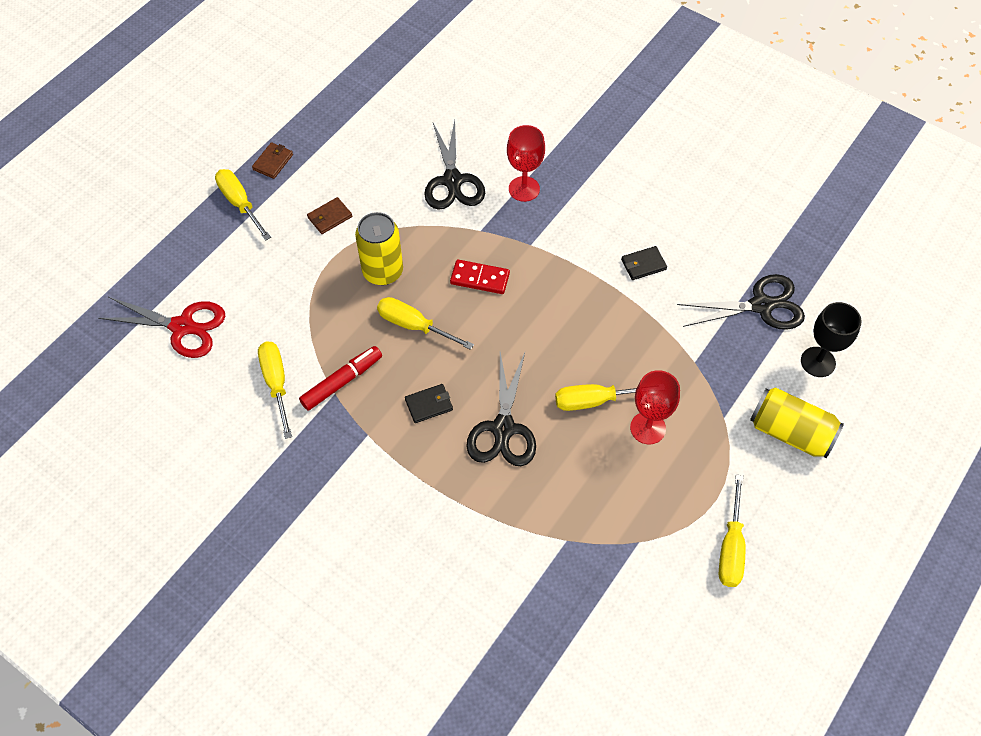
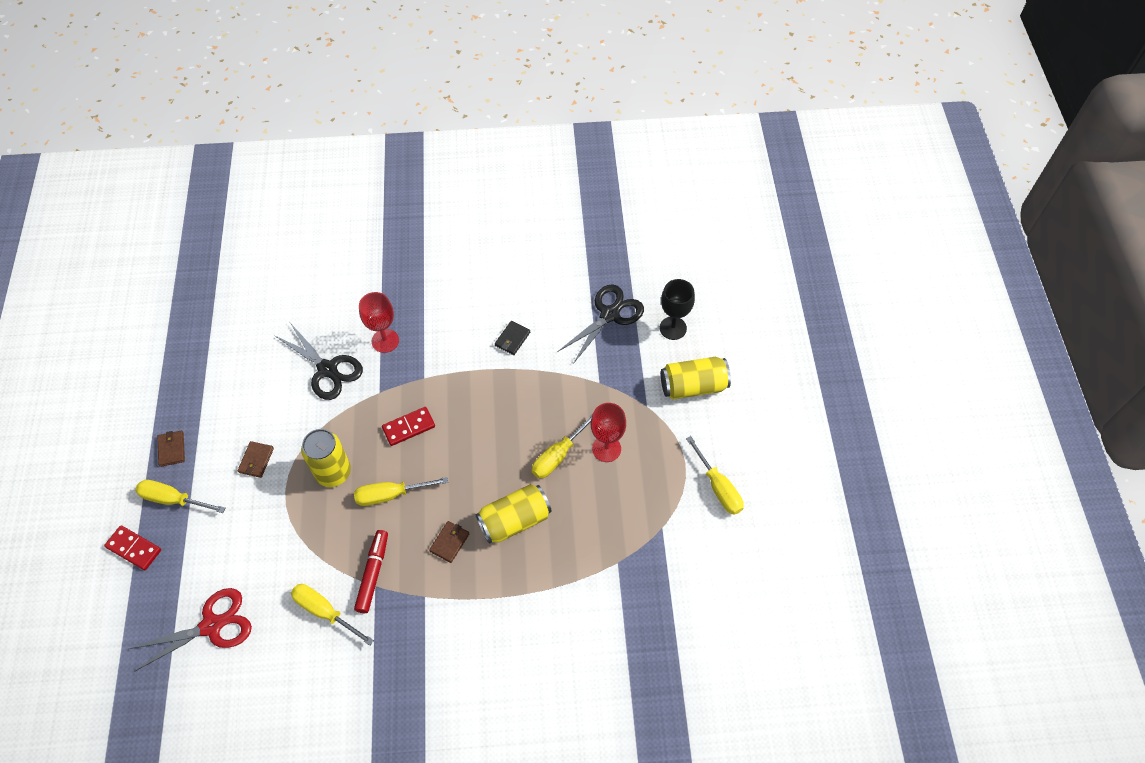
camera: 40 degrees left, 0 degrees up
black wallet [405,384,453,423] -> brown wallet [429,521,470,563]
black scissors [466,352,536,466] -> yellow can [475,484,552,544]
none -> red domino [104,525,161,570]

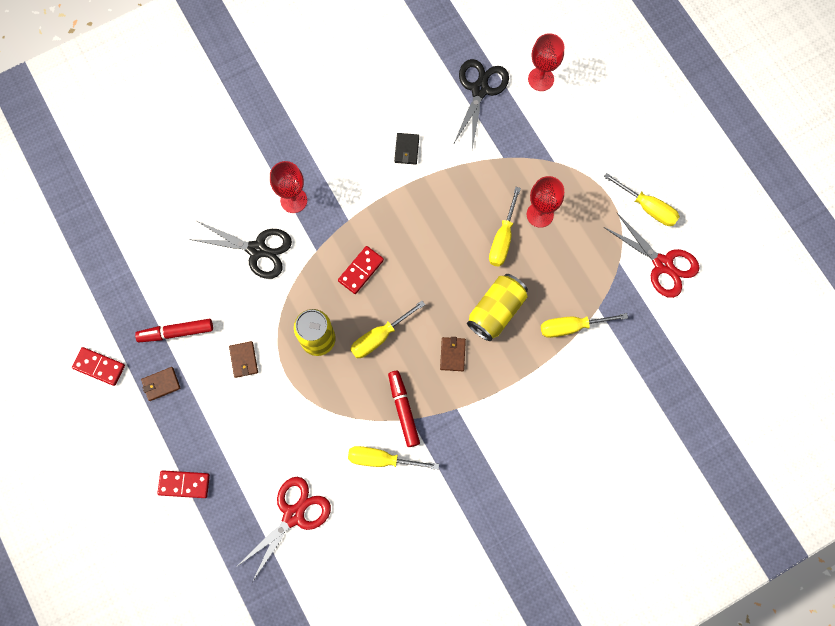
camera: 25 degrees left, 15 degrees up
yellow screwdriver [135,480,225,513] -> yellow screwdriver moved to [541,313,628,338]
brown wallet [158,431,185,467] -> brown wallet turned 75 degrees counterclockwise [141,367,181,401]
black goblet [660,279,695,340] -> red goblet [528,33,564,91]
yellow can [661,357,731,400] -> none
none -> red domino [72,347,125,386]
none -> red marker [135,319,213,342]
none -> red scissors [604,213,700,298]

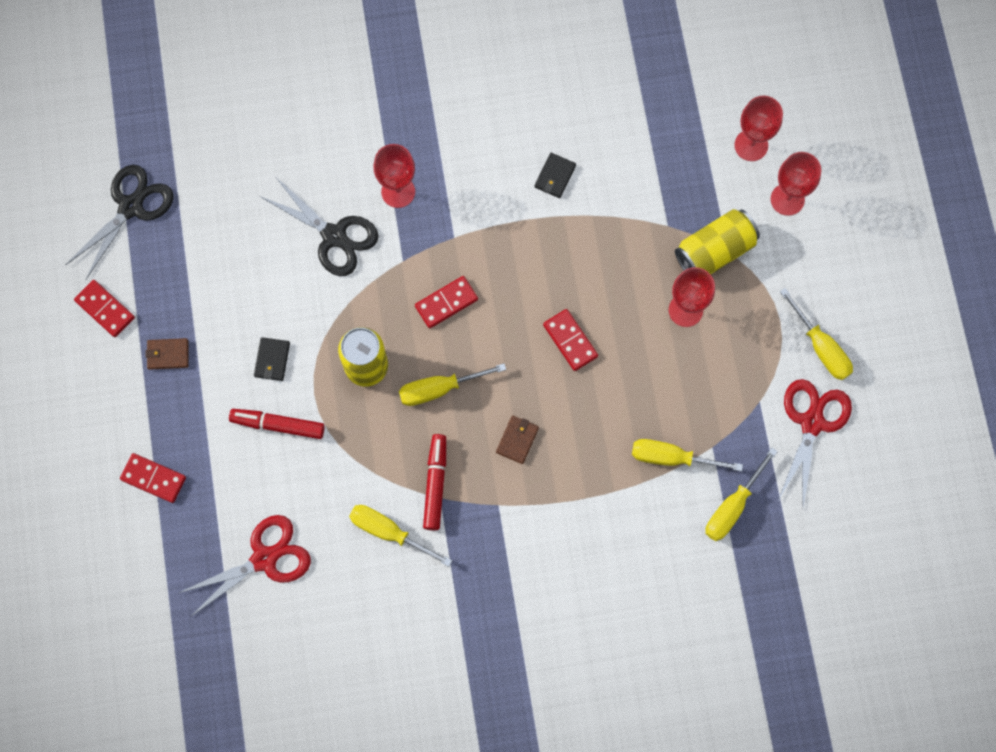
camera: 20 degrees right, 0 degrees up
red marker [135,319,213,342] -> red marker moved to [229,409,325,439]
brown wallet [229,341,258,378] -> black wallet [254,337,290,381]
black scissors [453,59,509,150] -> black scissors moved to [66,165,173,279]
yellow can [467,274,528,341] -> yellow can moved to [675,209,760,274]
yellow screwdriver [489,187,521,267] -> yellow screwdriver moved to [706,448,778,541]
red scissors [604,213,700,298] -> red scissors turned 135 degrees counterclockwise [778,379,852,507]
none -> red domino [543,309,598,371]
none -> red goblet [771,152,821,216]

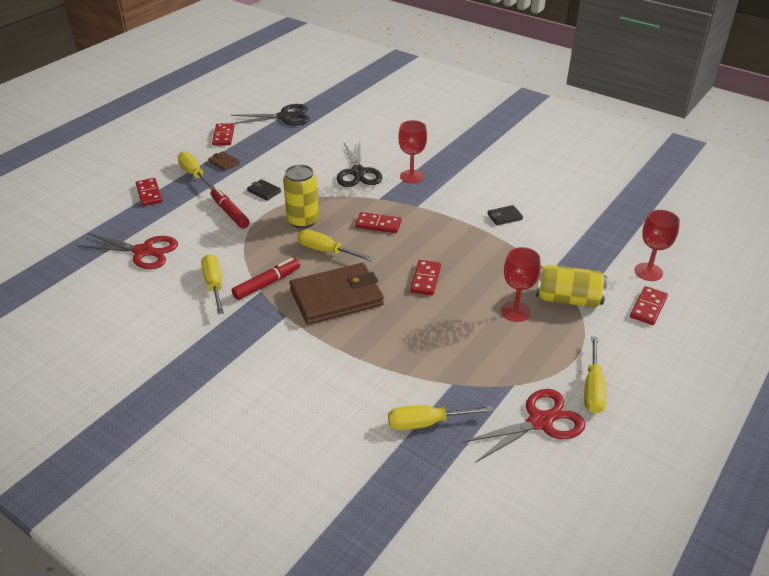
camera: 45 degrees right, 35 degrees down
black wallet [254,337,290,381] -> black wallet turned 75 degrees clockwise [247,179,281,201]
brown wallet [496,416,539,464] -> brown wallet [289,263,384,325], size x2.41
yellow screwdriver [632,439,743,471] -> yellow screwdriver moved to [177,152,215,190]
red goblet [771,152,821,216] -> red domino [630,286,668,325]

